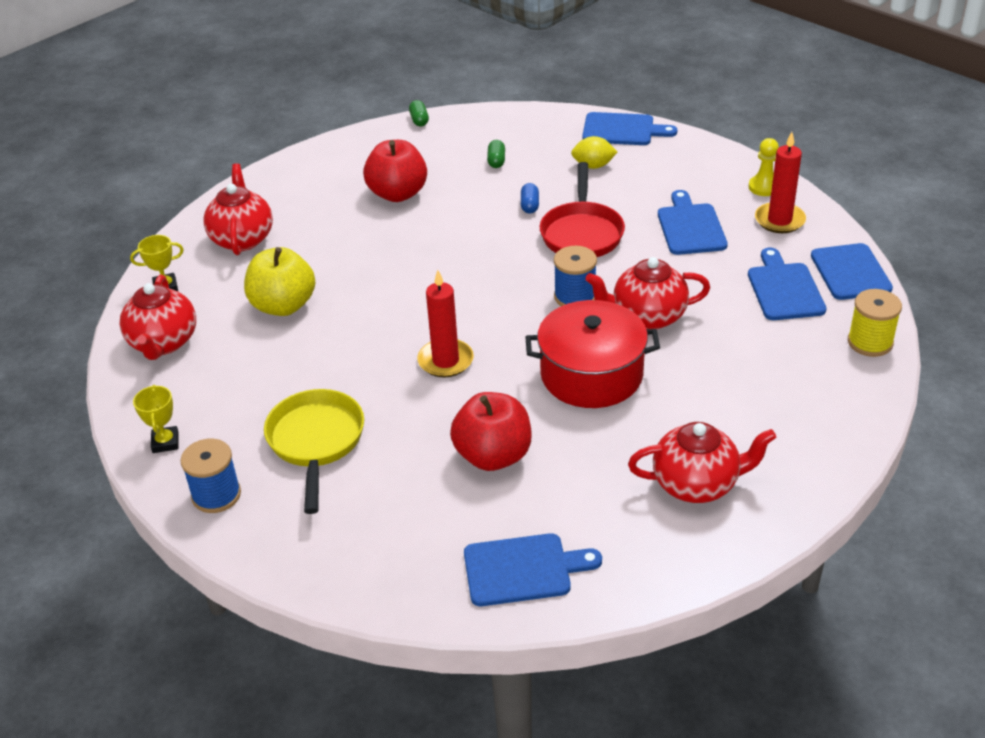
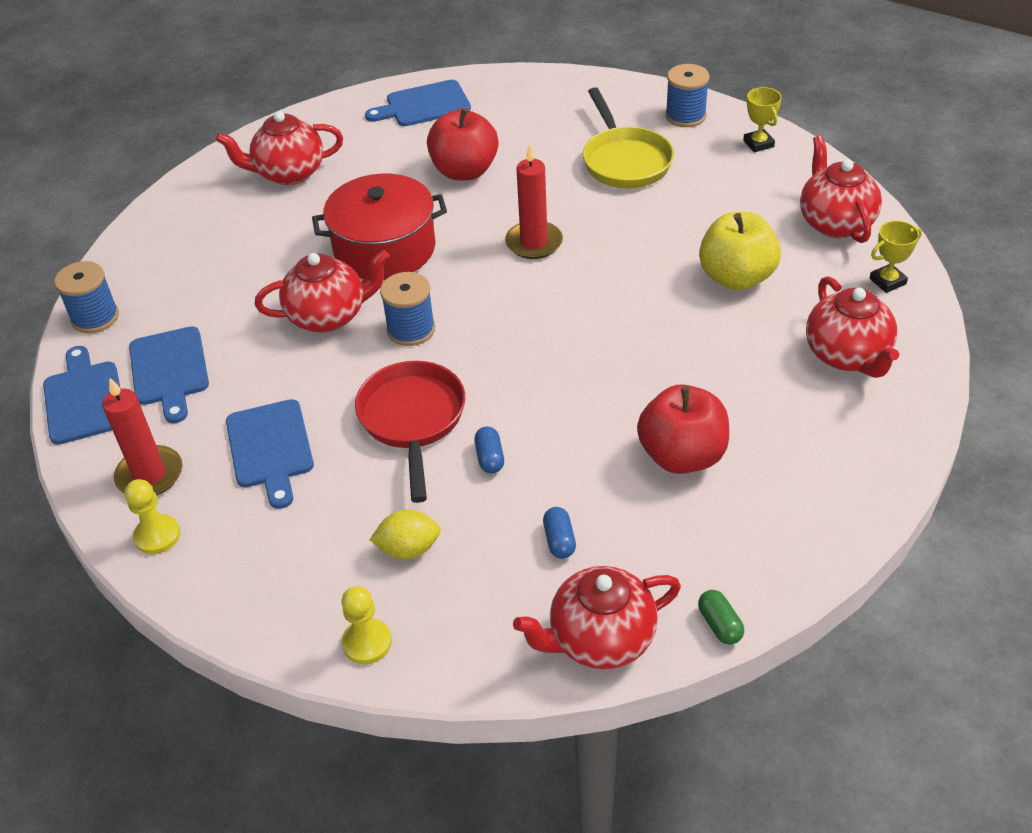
camera: 170 degrees right, 5 degrees up
green capsule [487,140,505,168] -> blue capsule [543,507,576,559]
blue cutting board [582,112,677,145] -> yellow pawn [342,586,392,664]
yellow spool [848,289,902,357] -> blue spool [54,261,119,333]
none -> red teapot [513,566,681,669]

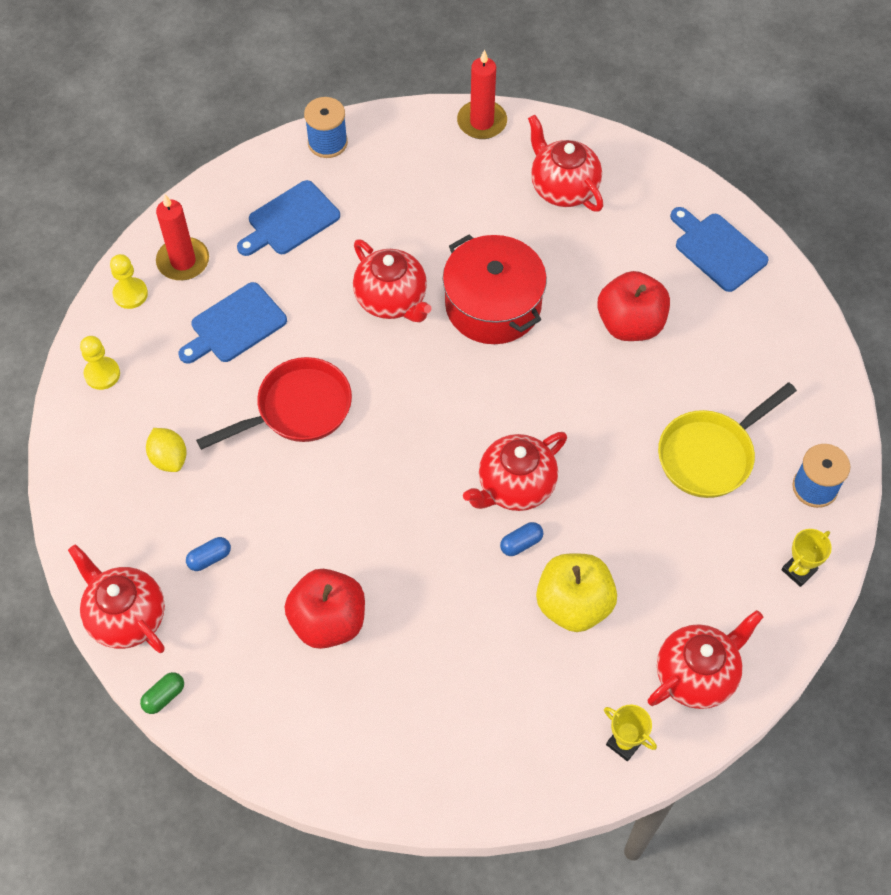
camera: 65 degrees right, 15 degrees up
blue cutting board [43,346,120,445] -> none
yellow pawn [342,586,392,664] -> yellow pawn moved to [80,336,120,390]
blue spool [380,272,435,346] -> none
blue capsule [474,426,504,474] -> blue capsule moved to [500,522,543,556]
red candle [505,144,563,259] -> red candle moved to [457,49,507,139]
red teapot [806,276,899,378] -> red teapot moved to [463,432,567,511]

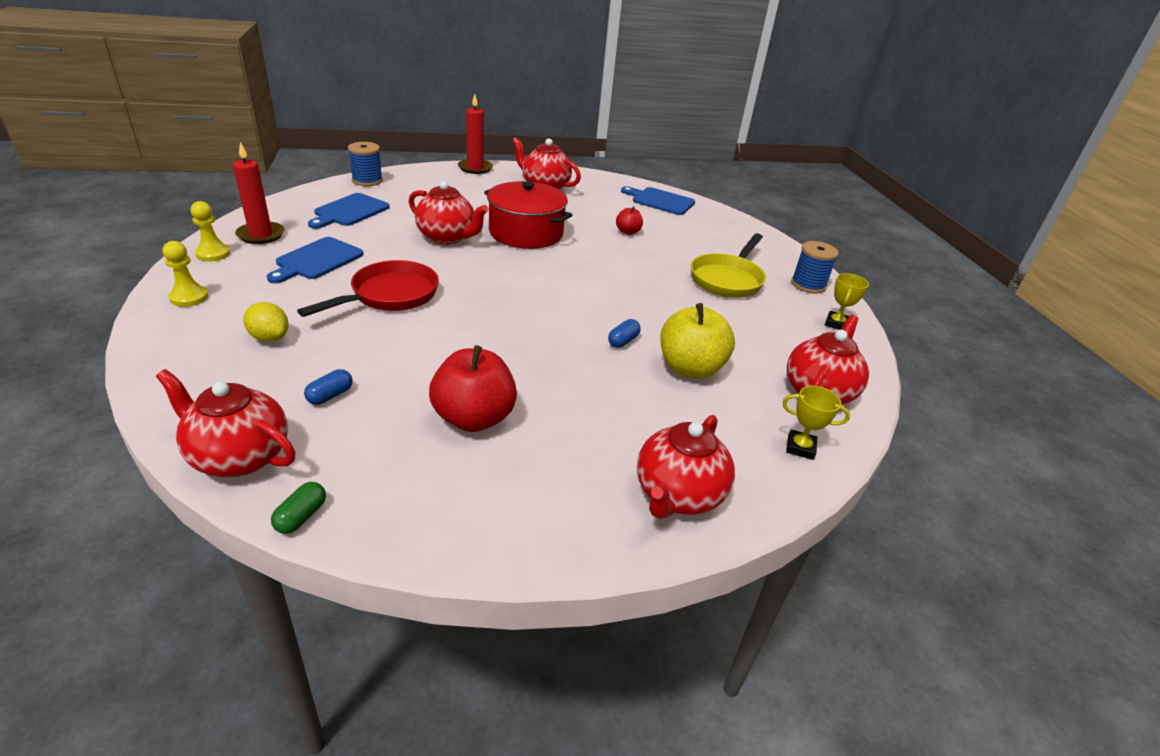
camera: 25 degrees left, 25 degrees down
red teapot [463,432,567,511] -> red teapot moved to [637,415,735,519]
red apple [597,271,670,341] -> red apple [616,206,643,235], size x0.51

